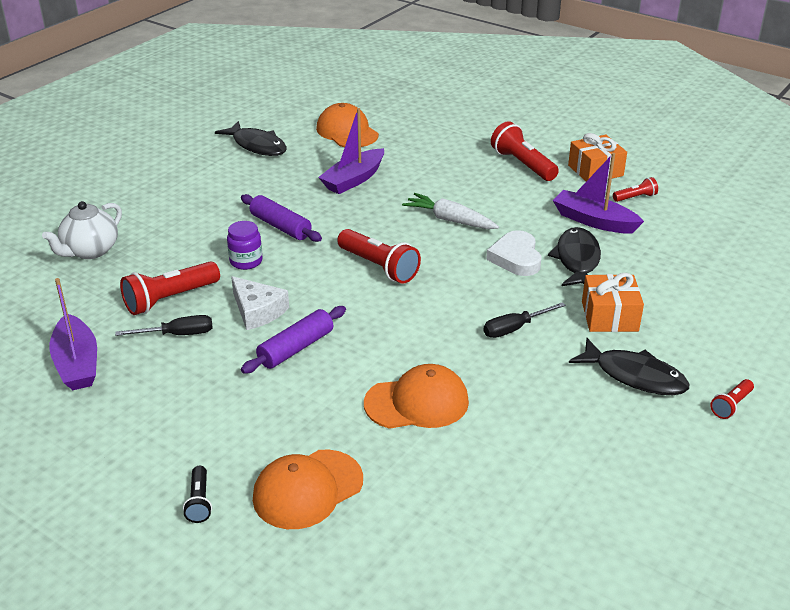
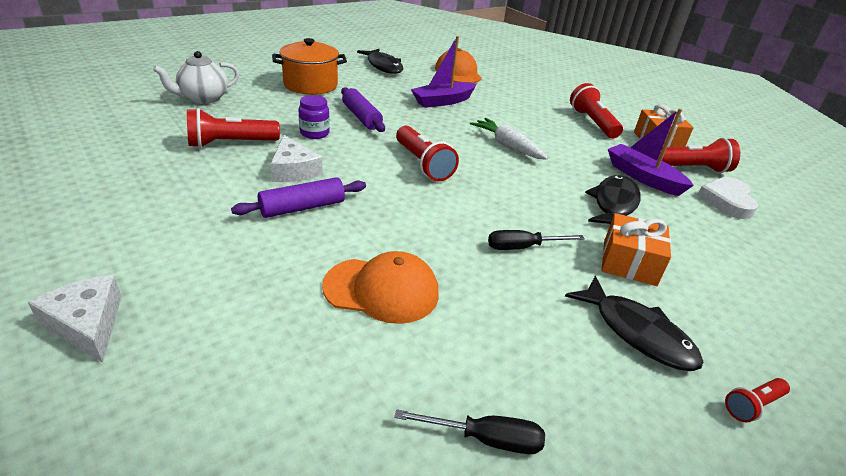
camera: 15 degrees right, 0 degrees up
purple boat [49,278,97,390] -> none
black screwdriver [115,315,213,336] -> black screwdriver moved to [394,409,545,454]
black flashlight [183,466,212,523] -> white cheese [28,275,122,363]
orange cap [253,450,363,529] -> none
white heart [486,230,541,276] -> white heart moved to [697,177,758,219]
red flashlight [613,177,658,202] -> red flashlight [658,138,740,173], size x1.88
none -> orange pot [272,38,347,95]

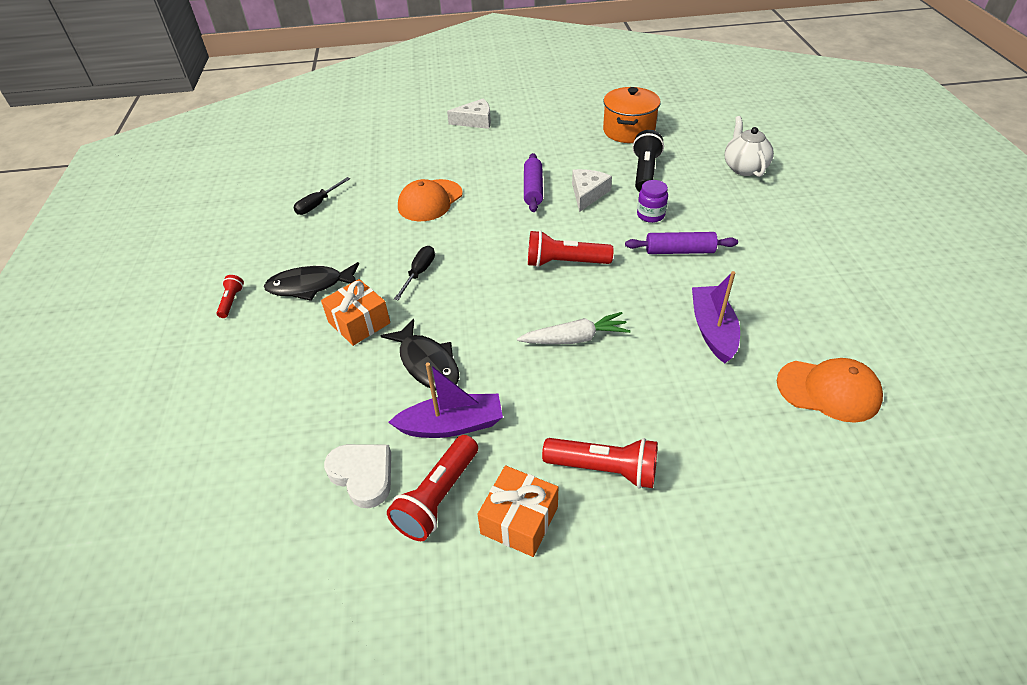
camera: 125 degrees right, 10 degrees up
red flashlight [187,108,280,148] -> black flashlight [632,130,664,192]
white cheese [270,135,323,182] -> white cheese turned 105 degrees clockwise [572,169,612,212]
orange pot [272,38,347,95] -> orange pot moved to [603,87,661,143]
black fish [357,49,403,74] -> none

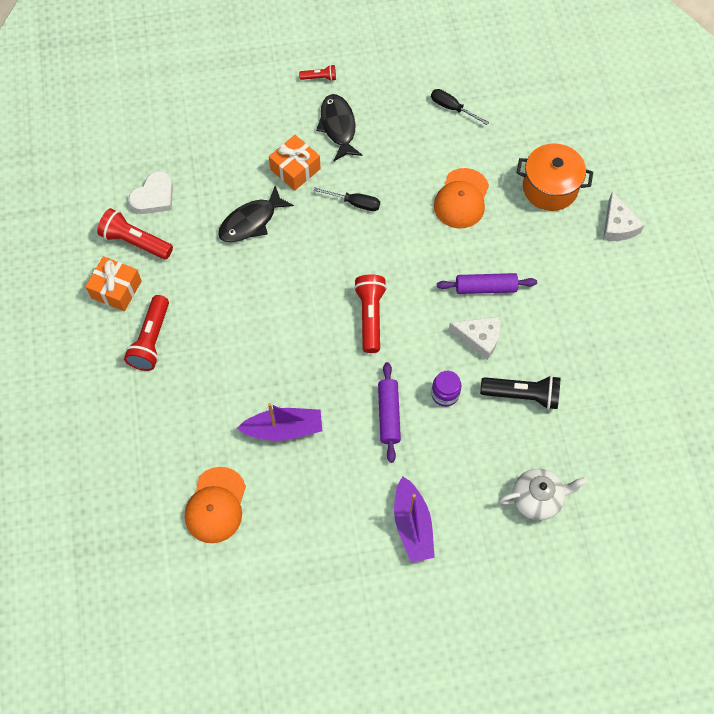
camera: 85 degrees right, 20 degrees up
purple boat [388,362,503,438] -> purple boat moved to [394,476,435,563]
orange cap [398,179,463,221] -> orange cap turned 105 degrees counterclockwise [434,168,489,229]
white carrot [517,312,631,344] -> none
orange pot [603,87,661,143] -> orange pot moved to [516,143,593,211]

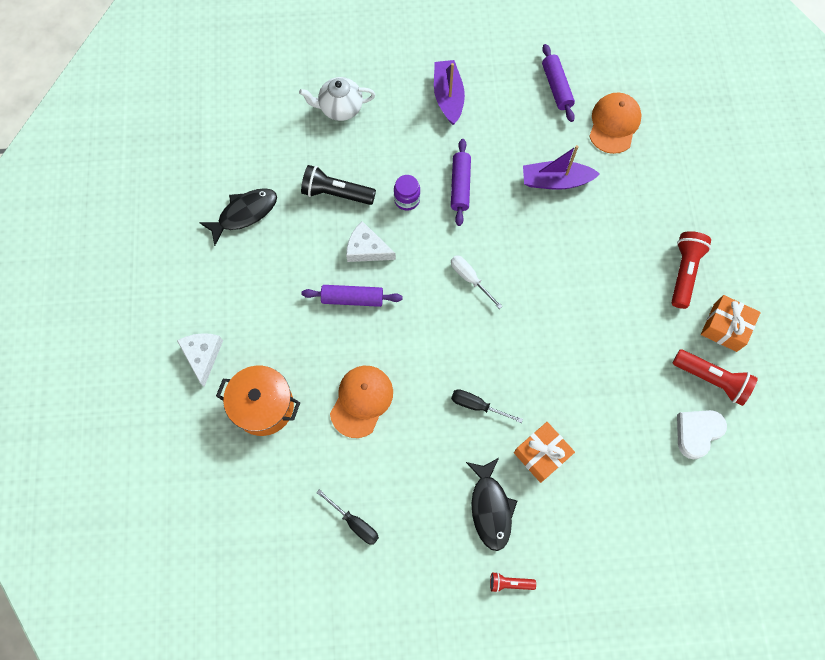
camera: 175 degrees left, 5 degrees up
black fish [218,186,294,242] -> black fish moved to [199,188,277,246]
red flashlight [354,274,387,353] -> white screwdriver [451,255,503,309]
none -> purple rolling pin [542,44,575,122]

